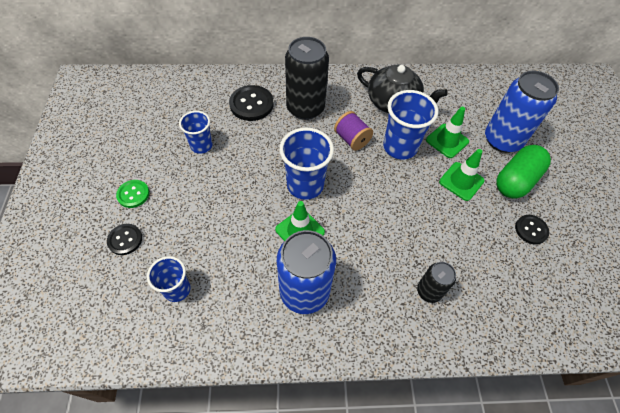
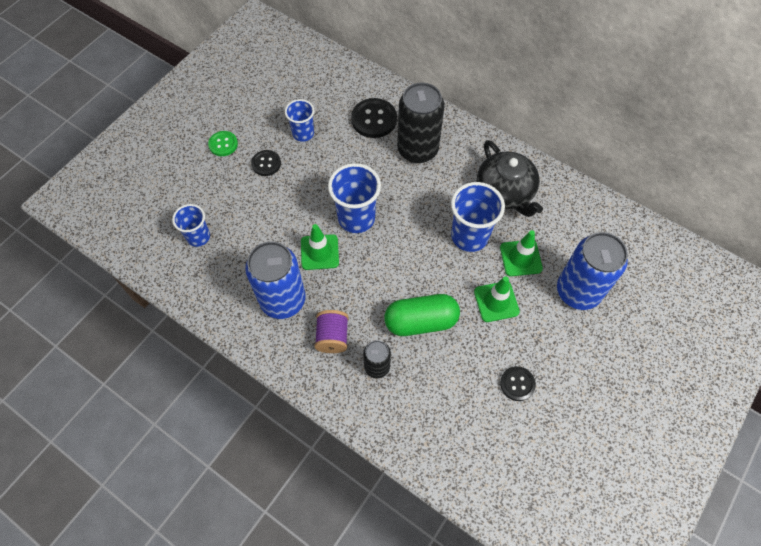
camera: 40 degrees right, 5 degrees up
black button [107,224,142,255] -> black button moved to [251,150,281,176]
purple spool [334,111,373,151] -> purple spool moved to [314,310,349,353]
green capsule [497,145,551,199] -> green capsule moved to [384,294,460,336]

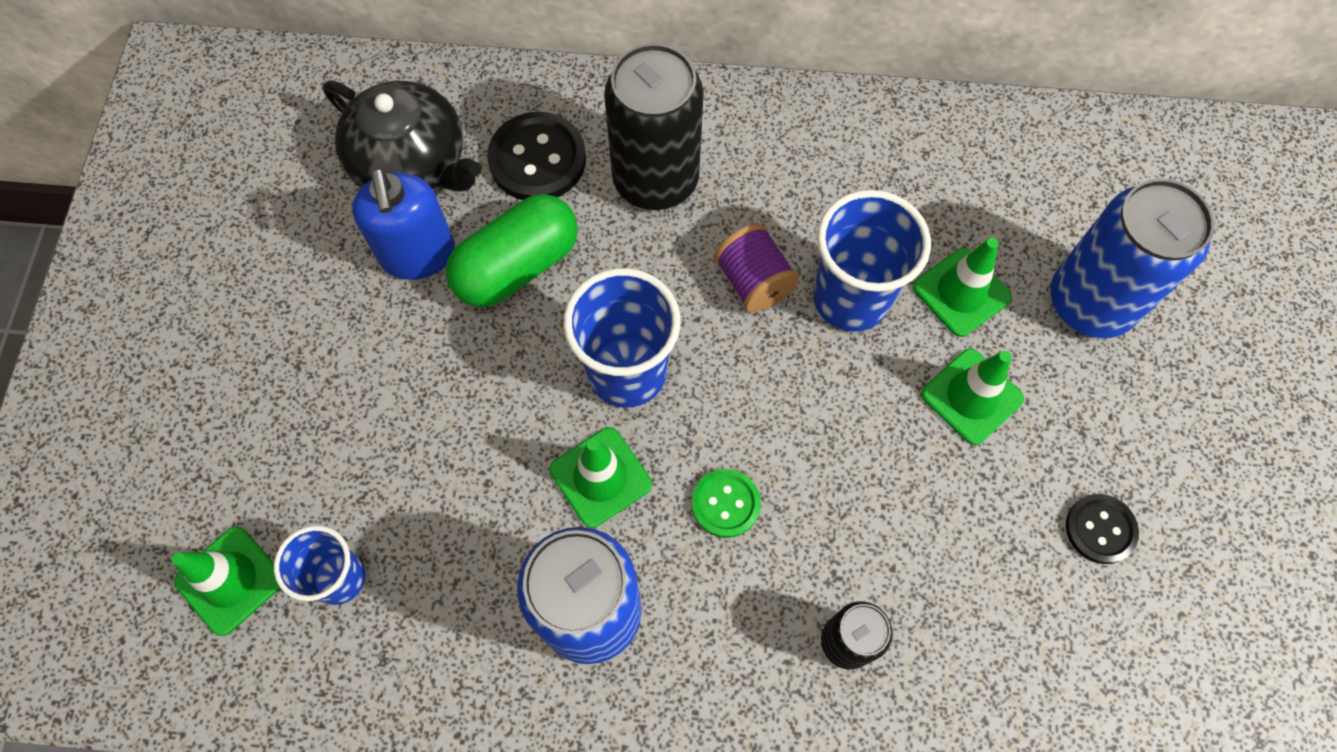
camera: 30 degrees left, 5 degrees up
green button [208,131,238,156] -> green button moved to [692,469,761,538]
black button [251,150,281,176] -> none
blue cup [285,99,314,142] -> blue soap dispenser [352,168,455,280]
purple spool [314,310,349,353] -> purple spool moved to [714,224,799,312]
green capsule [384,294,460,336] -> green capsule moved to [446,194,578,307]
black teapot [477,140,543,217] -> black teapot moved to [323,81,481,192]
none -> green traffic cone [172,527,280,636]

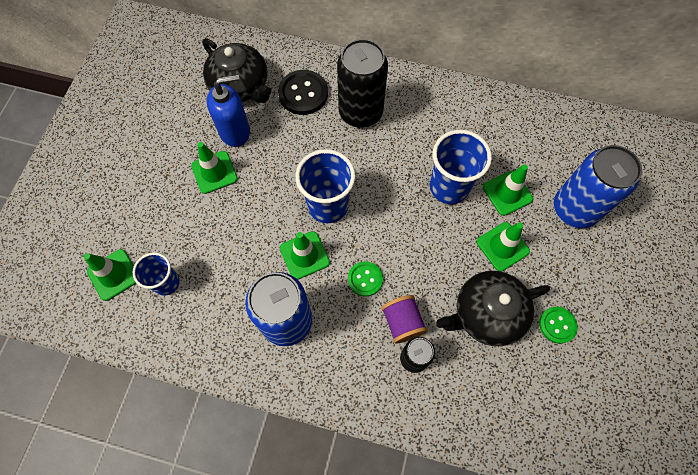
camera: 10 degrees right, 0 degrees up
blue soap dispenser [352,168,455,280] -> blue soap dispenser turned 105 degrees counterclockwise [207,74,250,147]
green capsule [446,194,578,307] -> none
purple spool [714,224,799,312] -> purple spool moved to [381,295,428,344]
black button [1066,494,1139,564] -> green button [539,307,578,344]
none -> green traffic cone [191,142,238,194]
none -> black teapot [436,271,550,346]

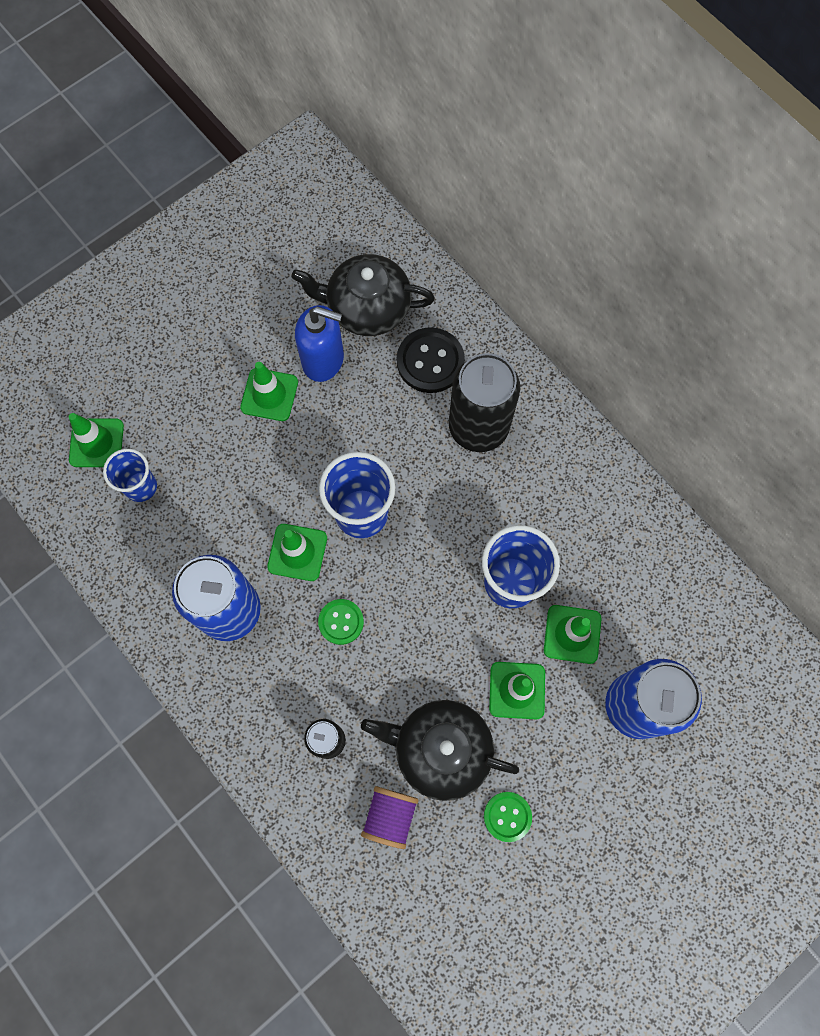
camera: 35 degrees right, 5 degrees up
black teapot [202,38,272,103] -> black teapot turned 105 degrees clockwise [291,254,435,336]
purple spool [381,295,428,344] -> purple spool moved to [361,786,419,849]

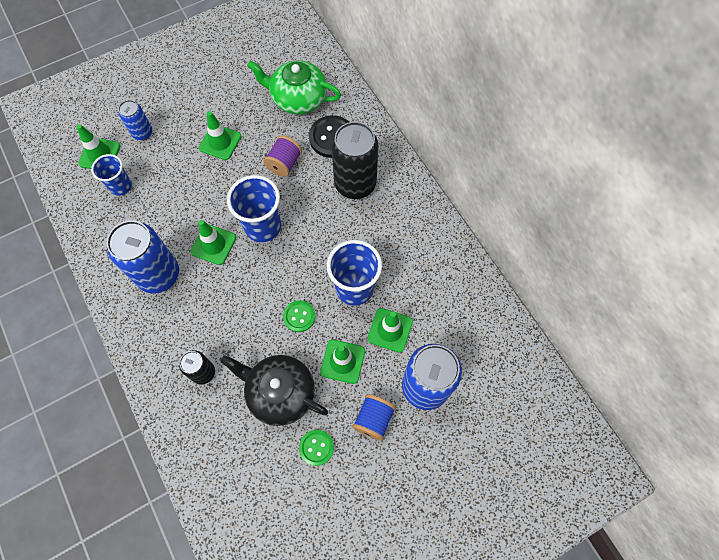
camera: 10 degrees right, 5 degrees down
black teapot [291,254,435,336] -> green teapot [247,60,341,114]
blue soap dispenser [295,305,344,382] -> none
green button [318,599,364,645] -> green button moved to [283,300,316,332]
purple spool [361,786,419,849] -> purple spool moved to [263,135,302,177]
none -> blue can [118,100,152,140]
none -> blue spool [352,394,396,441]

